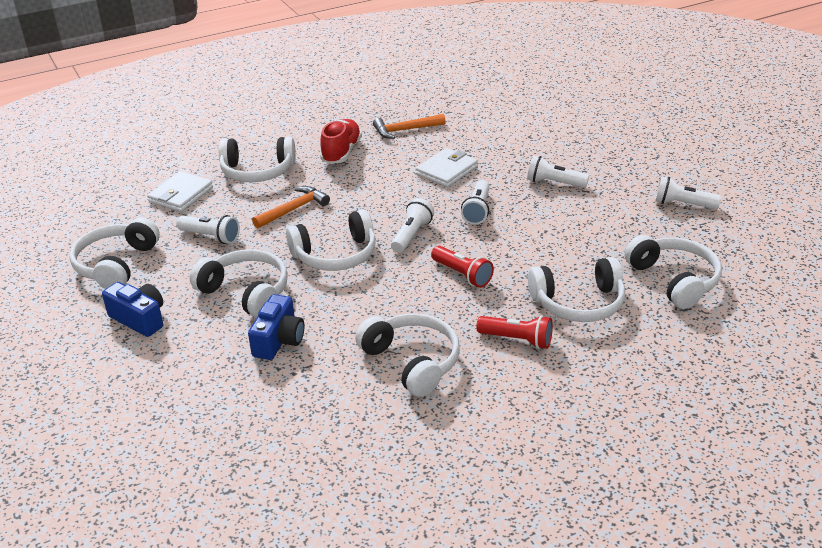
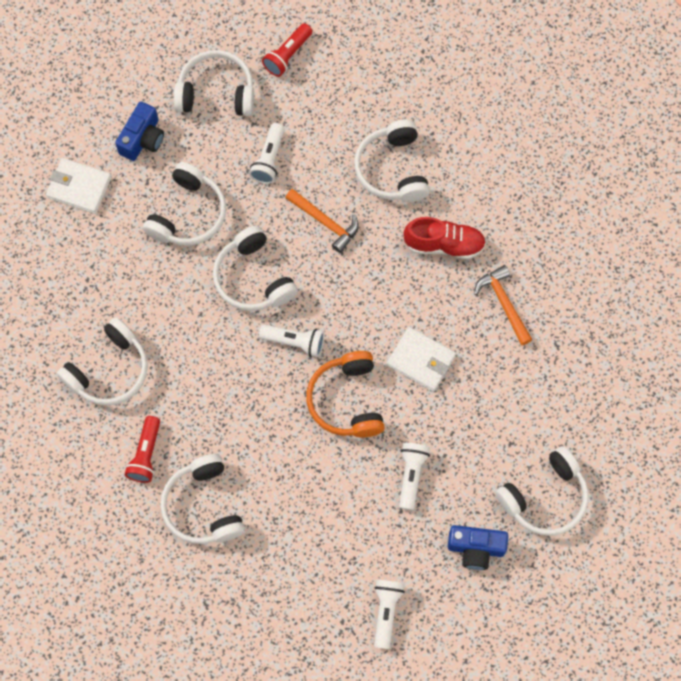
camera: 80 degrees right, 35 degrees up
white wallet [147,171,213,212] -> white wallet moved to [46,158,112,214]
blue camera [248,294,305,360] -> blue camera moved to [448,525,508,570]
red flashlight [431,246,494,288] -> red flashlight moved to [262,23,312,77]
white flashlight [461,180,490,225] -> orange headphones [306,351,385,438]
white headphones [624,235,722,309] -> white headphones moved to [495,446,589,536]

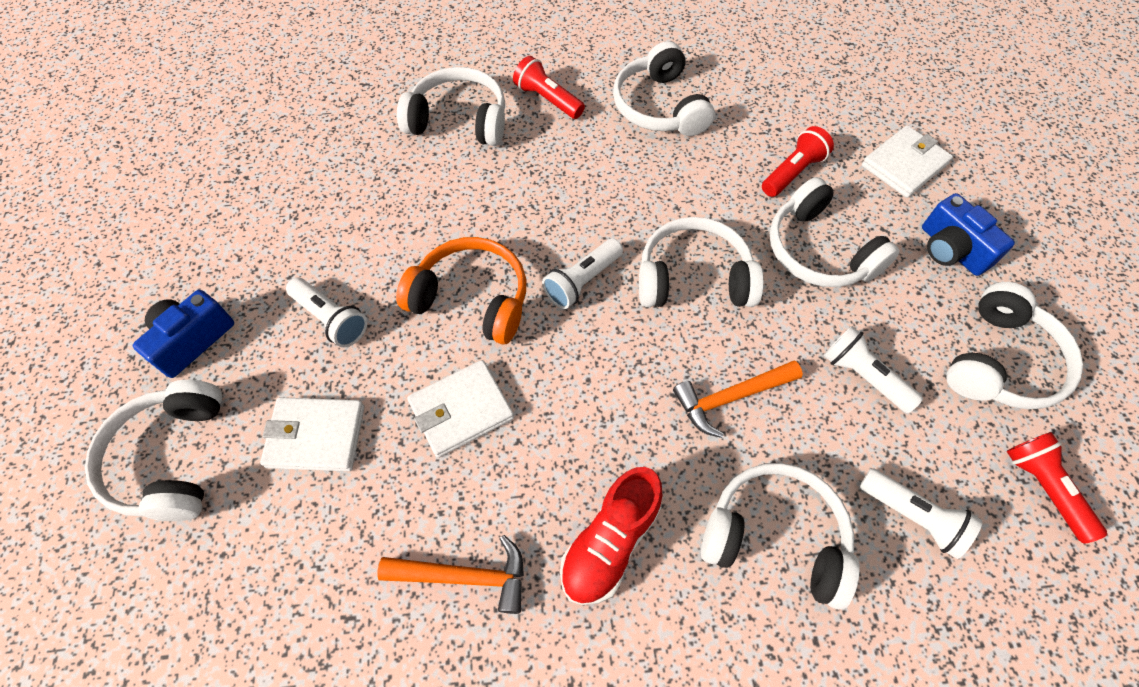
camera: 120 degrees right, 10 degrees down
white flashlight [374,580,405,649] -> white flashlight moved to [859,468,982,559]
none -> white wallet [260,397,364,471]
none -> red flashlight [762,126,834,197]

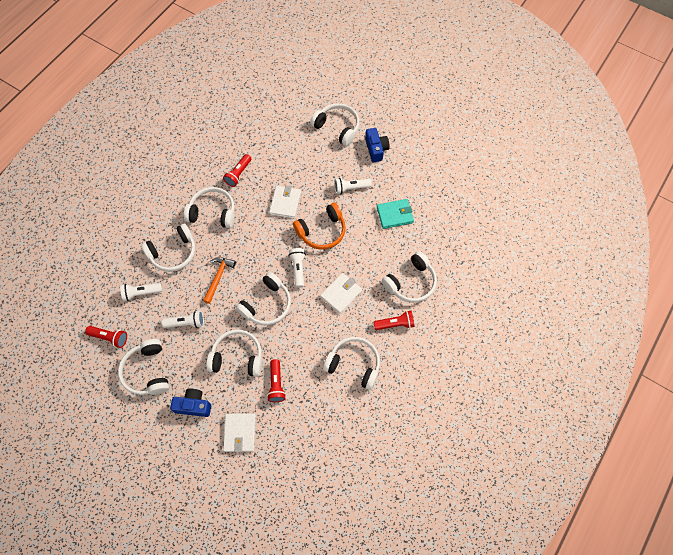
camera: 130 degrees right, 5 degrees up
white wallet [260,397,364,471] -> white wallet moved to [320,273,362,314]
orange hammer [377,535,524,614] -> red flashlight [223,154,251,187]
red shoe [560,467,663,605] -> white headphones [184,187,235,228]
none -> turquoise wallet [377,199,414,229]

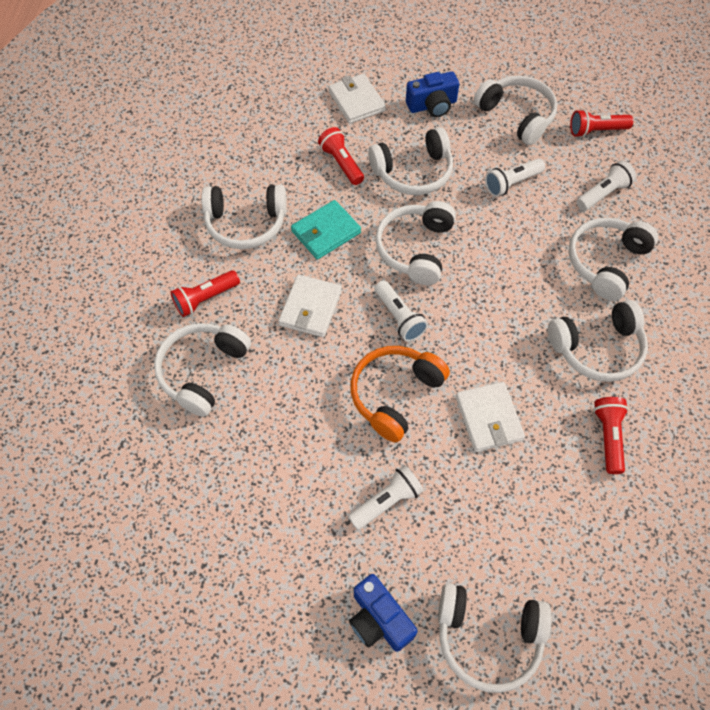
camera: 155 degrees right, 5 degrees down
orange hammer [203,257,236,304] -> none
turquoise wallet [377,199,414,229] -> turquoise wallet moved to [291,200,361,260]

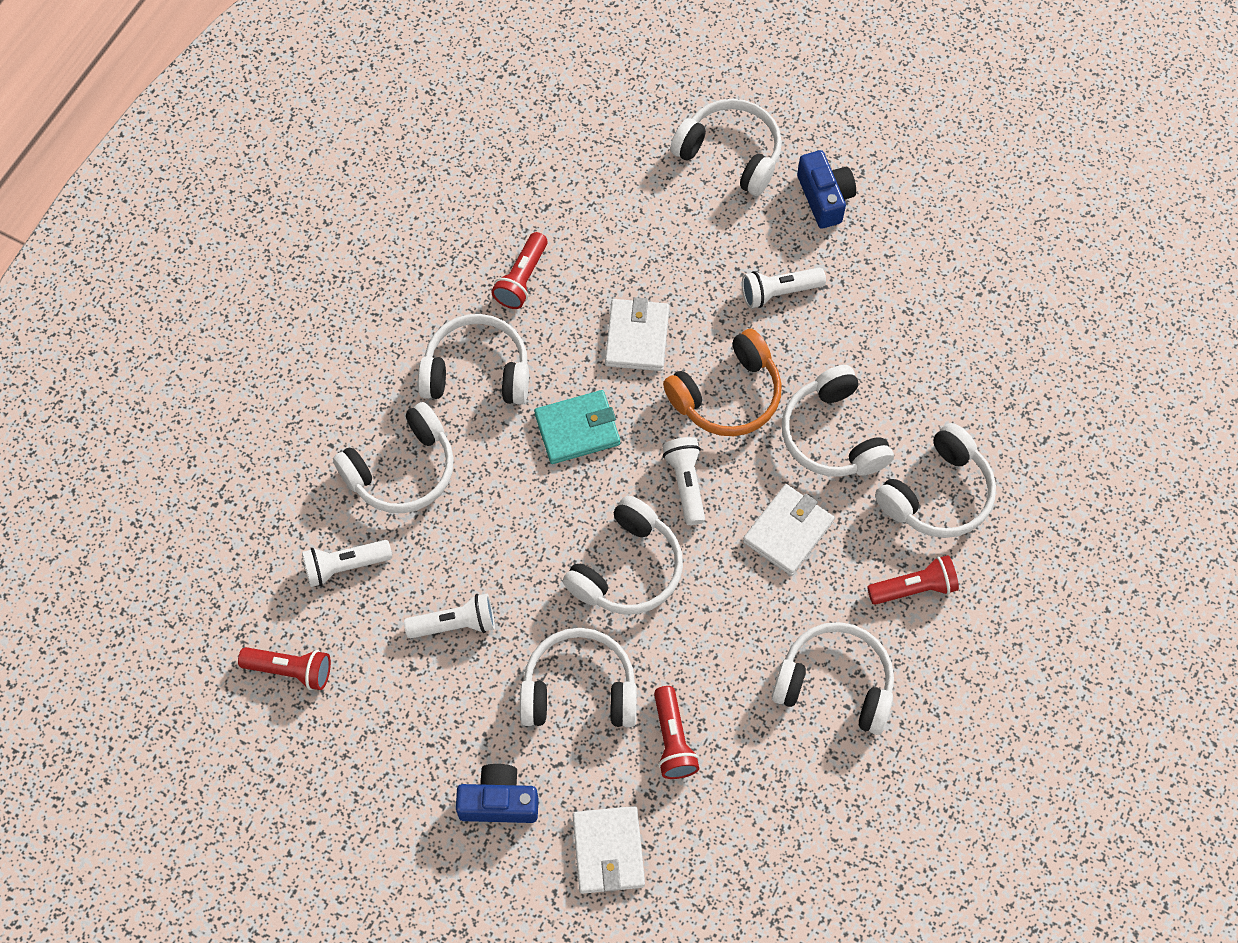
camera: 160 degrees left, 5 degrees up
turquoise wallet [291,200,361,260] -> turquoise wallet moved to [534,390,620,464]
white headphones [474,75,557,145] -> white headphones moved to [782,365,894,477]

